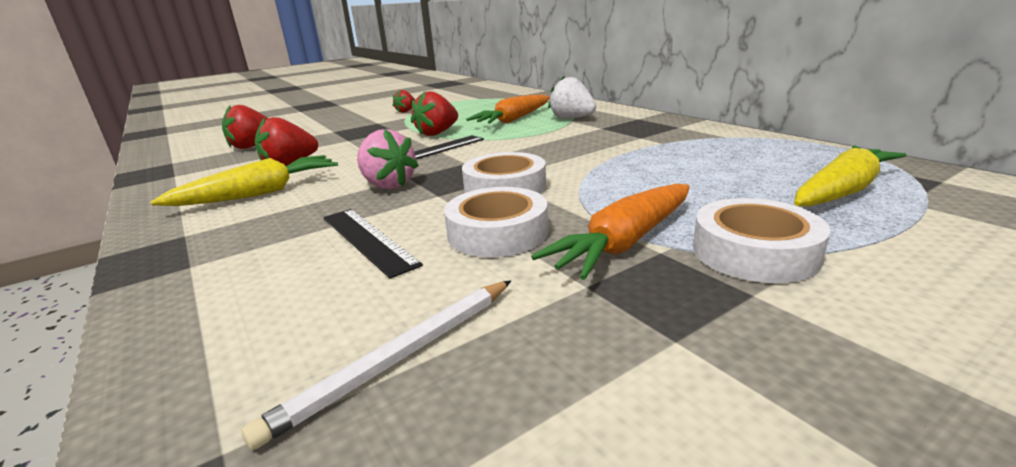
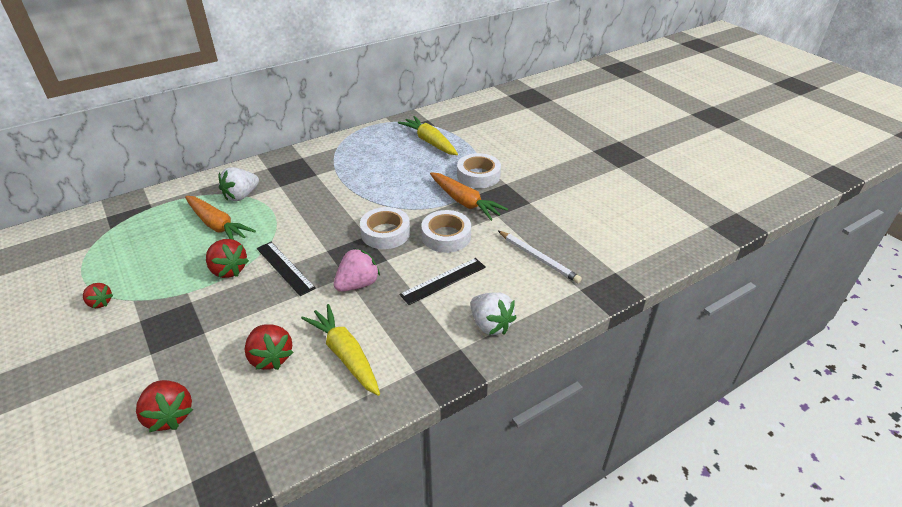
camera: 90 degrees left, 15 degrees up
none -> white strawberry [470,292,517,335]

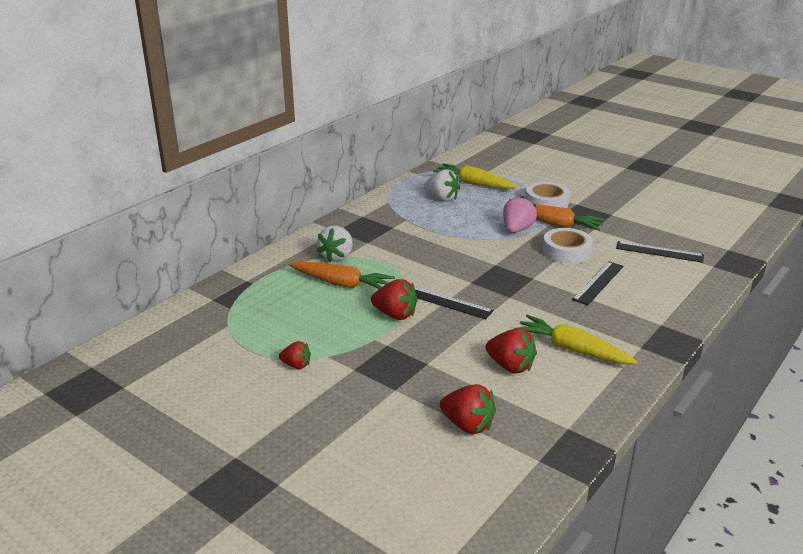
camera: 20 degrees left, 10 degrees down
pink strawberry [334,248,380,292] -> pink strawberry moved to [503,196,537,233]
white tape [360,207,410,249] -> none
white strawberry [470,292,517,335] -> white strawberry moved to [424,169,460,202]
white pencil [498,231,582,283] -> black ruler [616,241,704,263]

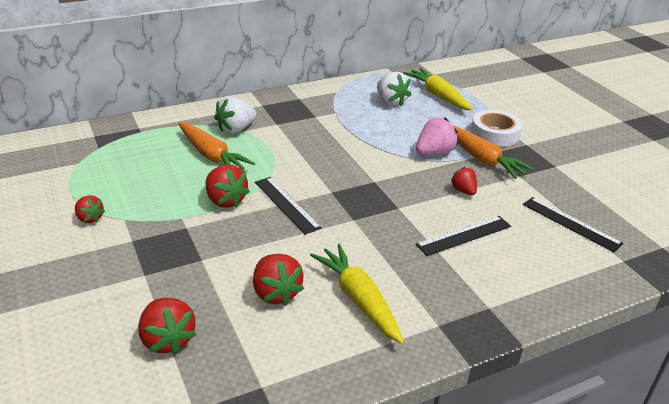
camera: 25 degrees right, 5 degrees up
white tape [543,228,593,264] -> red strawberry [450,167,477,195]

